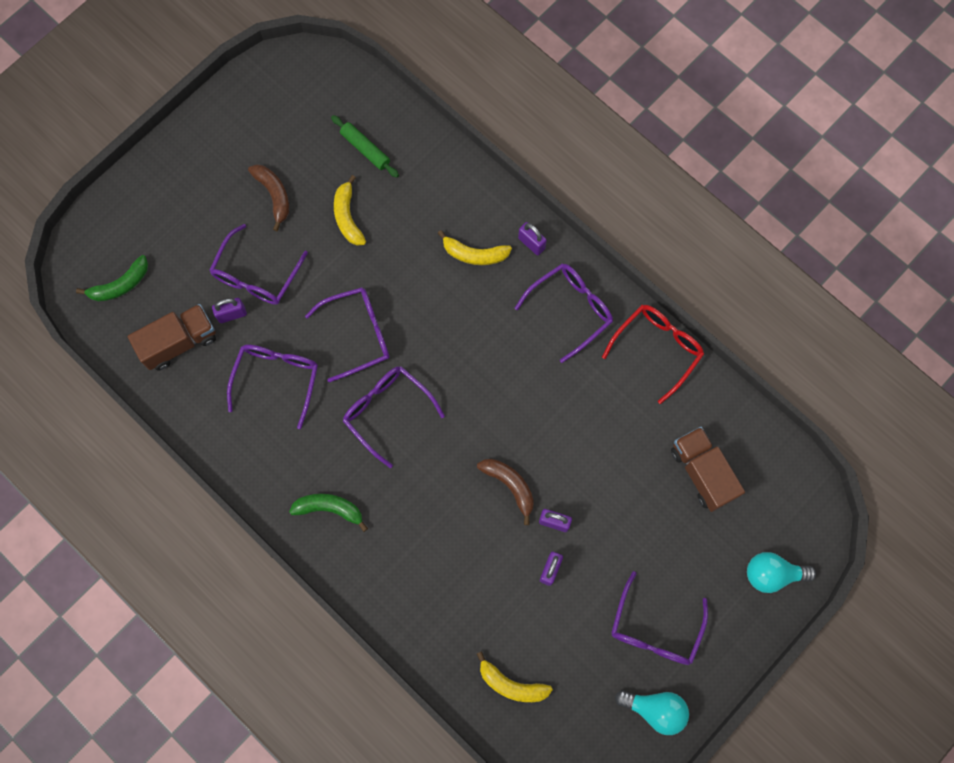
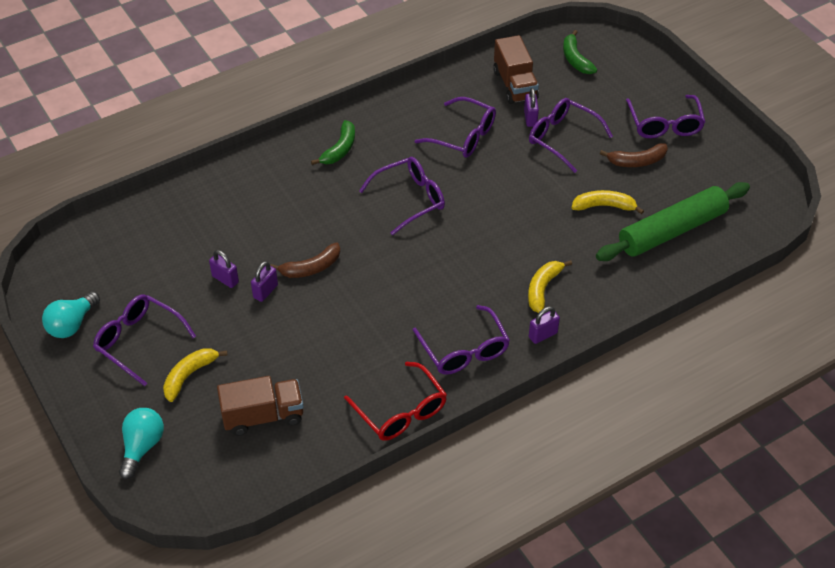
camera: 105 degrees right, 25 degrees down
purple glasses [305,287,389,382] -> purple glasses moved to [626,95,705,138]
green rolling pin [331,115,399,178] -> green rolling pin [596,182,750,261], size x2.05
yellow banana [477,651,553,702] -> yellow banana moved to [163,348,228,402]

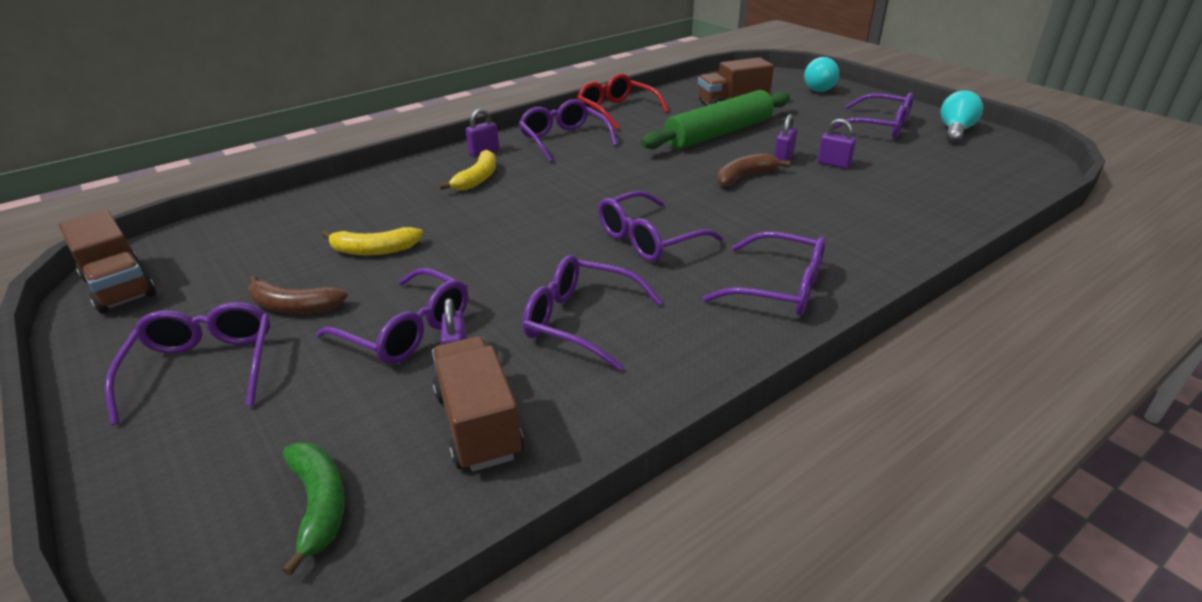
camera: 175 degrees right, 15 degrees down
yellow banana [163,348,228,402] -> none
green banana [311,120,355,165] -> purple glasses [703,231,825,316]
green rolling pin [596,182,750,261] -> green rolling pin moved to [641,90,790,149]
brown banana [600,143,668,167] -> brown banana turned 150 degrees counterclockwise [248,275,348,314]
none -> brown truck [59,210,156,314]

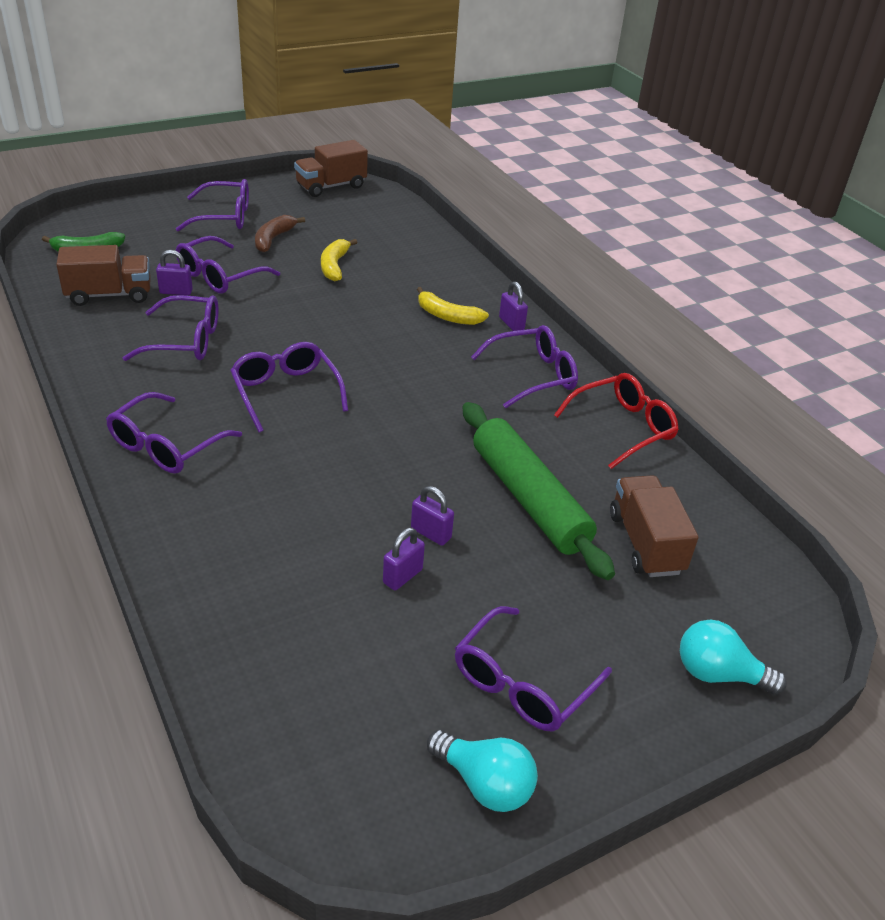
camera: 95 degrees right, 5 degrees up
purple glasses [523,255,662,371] -> purple glasses turned 60 degrees clockwise [123,295,218,361]
brown banana [717,153,790,187] -> none

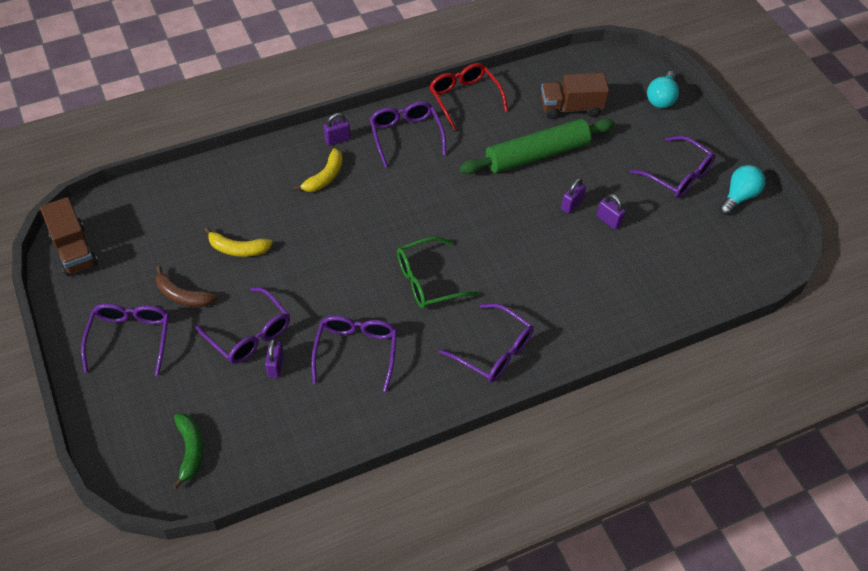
camera: 85 degrees left, 15 degrees up
brown truck [56,245,151,306] -> none
purple glasses [230,342,348,433] -> green glasses [397,237,479,309]

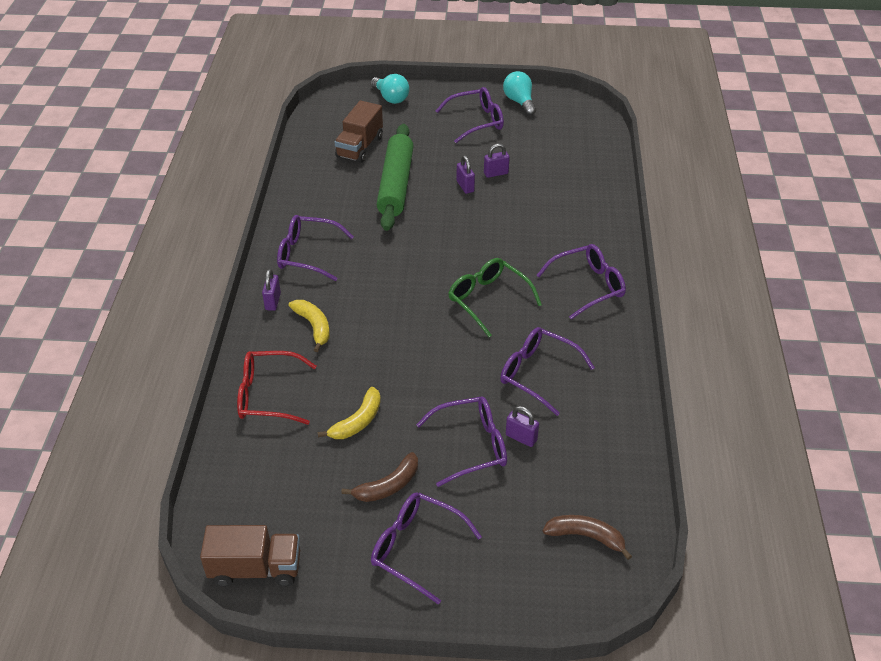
camera: 60 degrees left, 10 degrees down
green banana [173,413,203,489] -> brown banana [543,515,632,560]
green glasses [397,237,479,309] -> green glasses turned 135 degrees clockwise [448,258,542,337]
red glasses [429,63,508,130] -> red glasses moved to [237,351,316,425]

